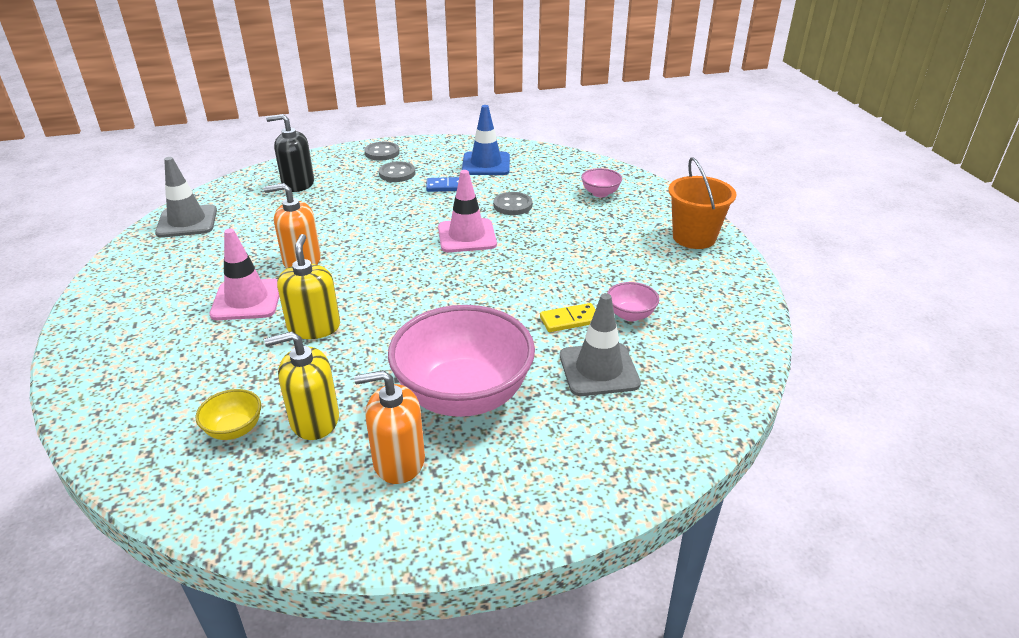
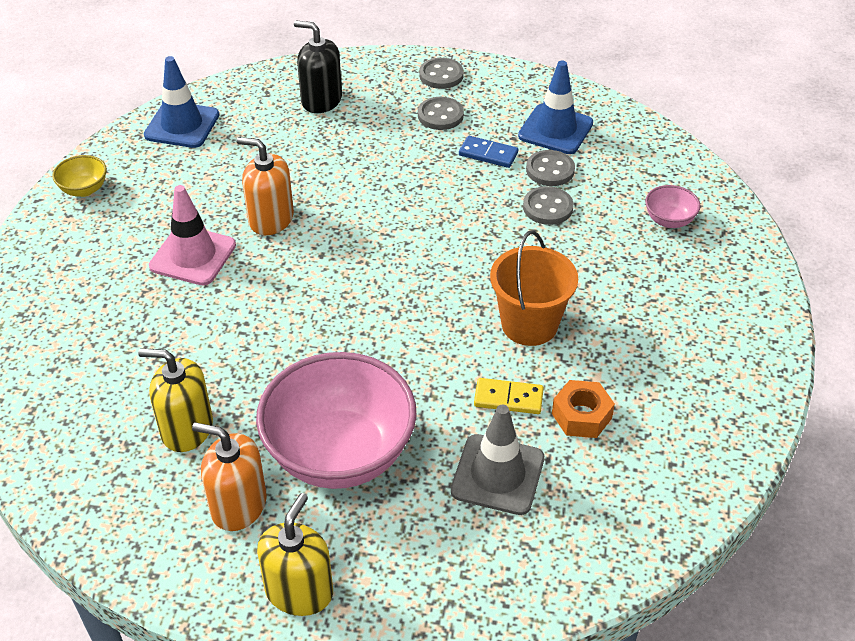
camera: 25 degrees right, 10 degrees up
grey traffic cone [155,157,217,238] -> blue traffic cone [144,56,219,148]
yellow bowl [195,389,261,440] -> yellow bowl moved to [52,155,107,197]
yellow soap dispenser [277,234,340,339] -> yellow soap dispenser moved to [257,493,333,616]
pink traffic cone [438,170,497,252] -> none
pink bowl [607,282,659,321] -> orange nut [552,380,615,438]
orange bucket [668,157,737,249] -> orange bucket moved to [490,231,578,346]
none -> grey button [526,150,575,186]

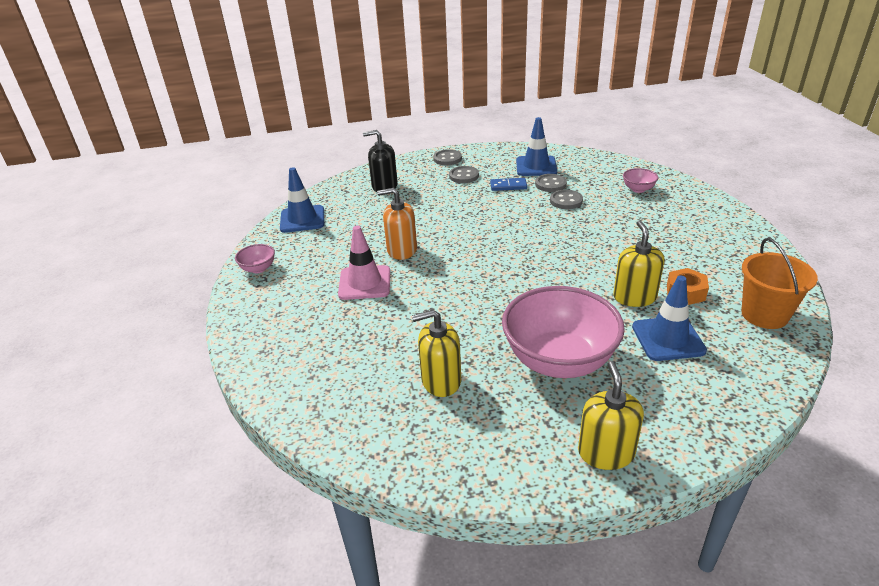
camera: 20 degrees left, 10 degrees down
yellow bowl [52,155,107,197] -> pink bowl [235,244,275,273]
orange soap dispenser [192,422,267,531] -> none
grey traffic cone [451,405,544,515] -> blue traffic cone [632,276,707,361]
yellow domino [474,378,544,414] -> yellow soap dispenser [613,220,664,307]
orange bucket [490,231,578,346] -> orange bucket moved to [741,238,818,329]

